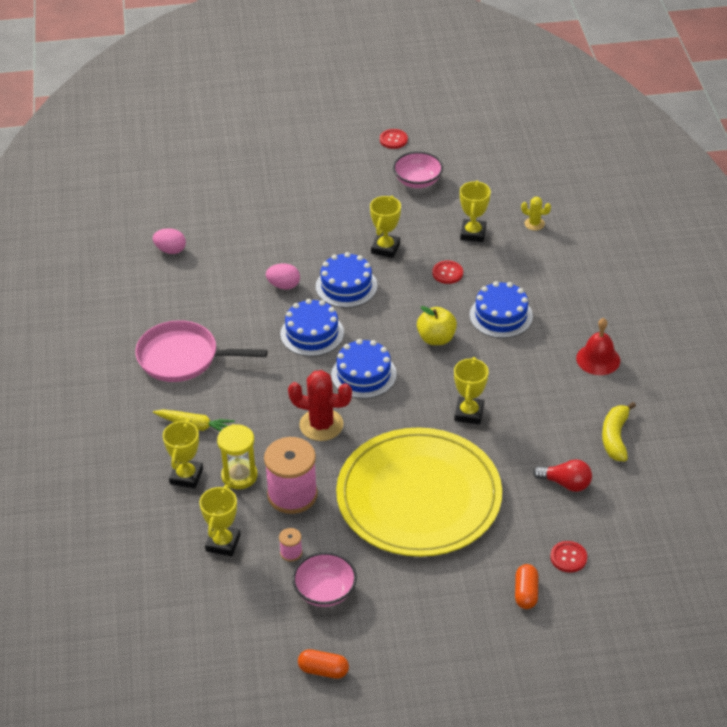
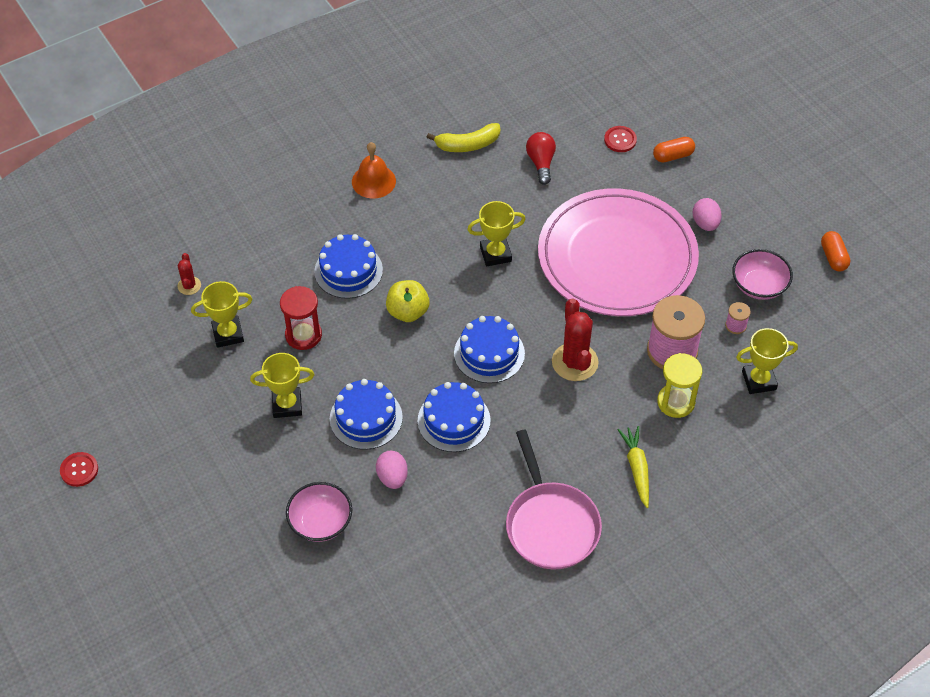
camera: 115 degrees left, 10 degrees up
pink egg [153,228,186,254] -> pink egg moved to [693,198,722,231]
yellow trophy [163,419,203,488] -> none
yellow plate [336,427,502,557] -> pink plate [538,188,699,316]
pink bowl [393,151,443,188] -> pink bowl moved to [286,482,352,542]
red button [432,260,463,284] -> red hourglass [280,286,322,350]
yellow cactus [521,197,551,231] -> red cactus [178,253,201,295]
red bell [576,318,620,375] -> orange bell [352,142,396,199]

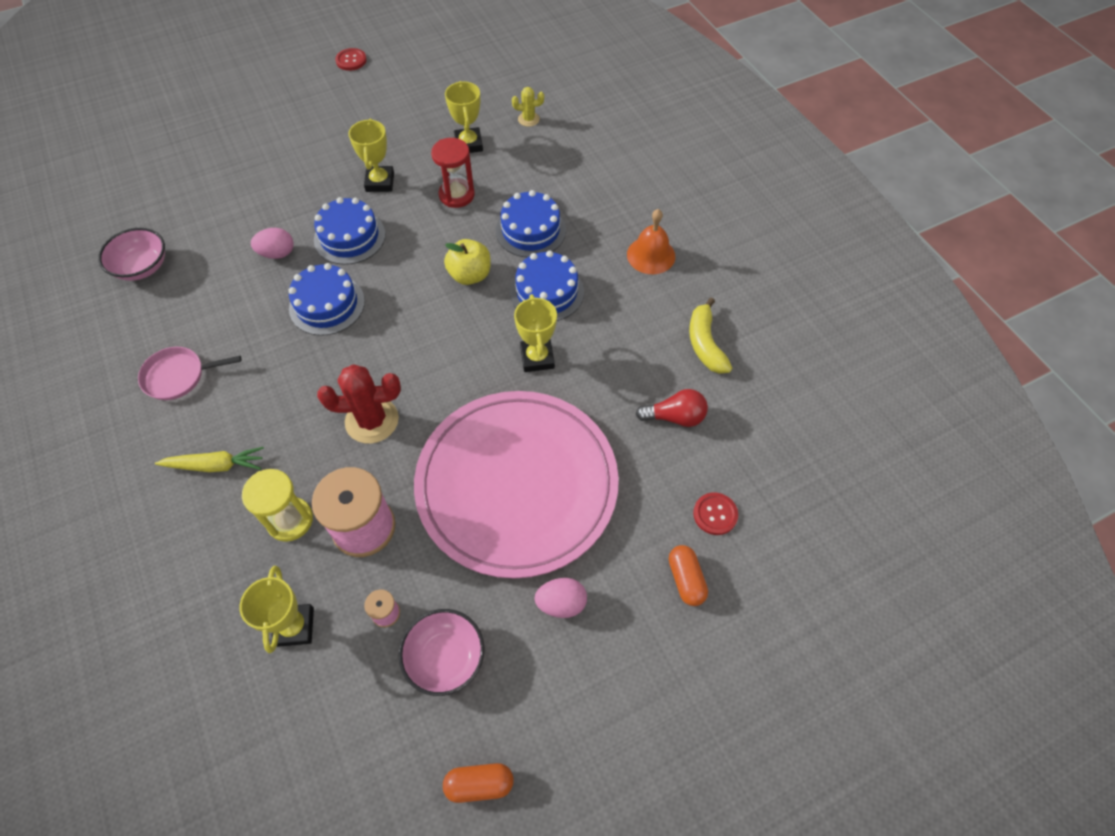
camera: 95 degrees right, 5 degrees up
red cactus [178,253,201,295] -> yellow cactus [512,87,544,127]
pink bowl [286,482,352,542] -> pink bowl moved to [98,228,165,281]
blue cake [454,316,525,383] -> blue cake moved to [510,251,584,321]
pink pan [506,430,602,569] -> pink pan [138,347,241,400], size x0.62

